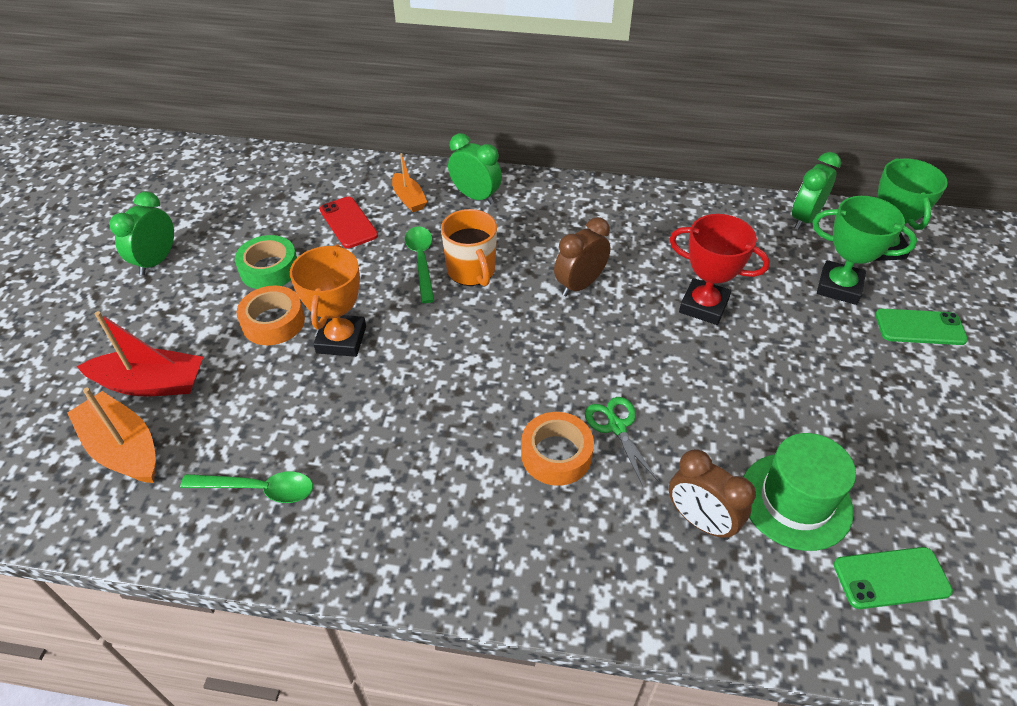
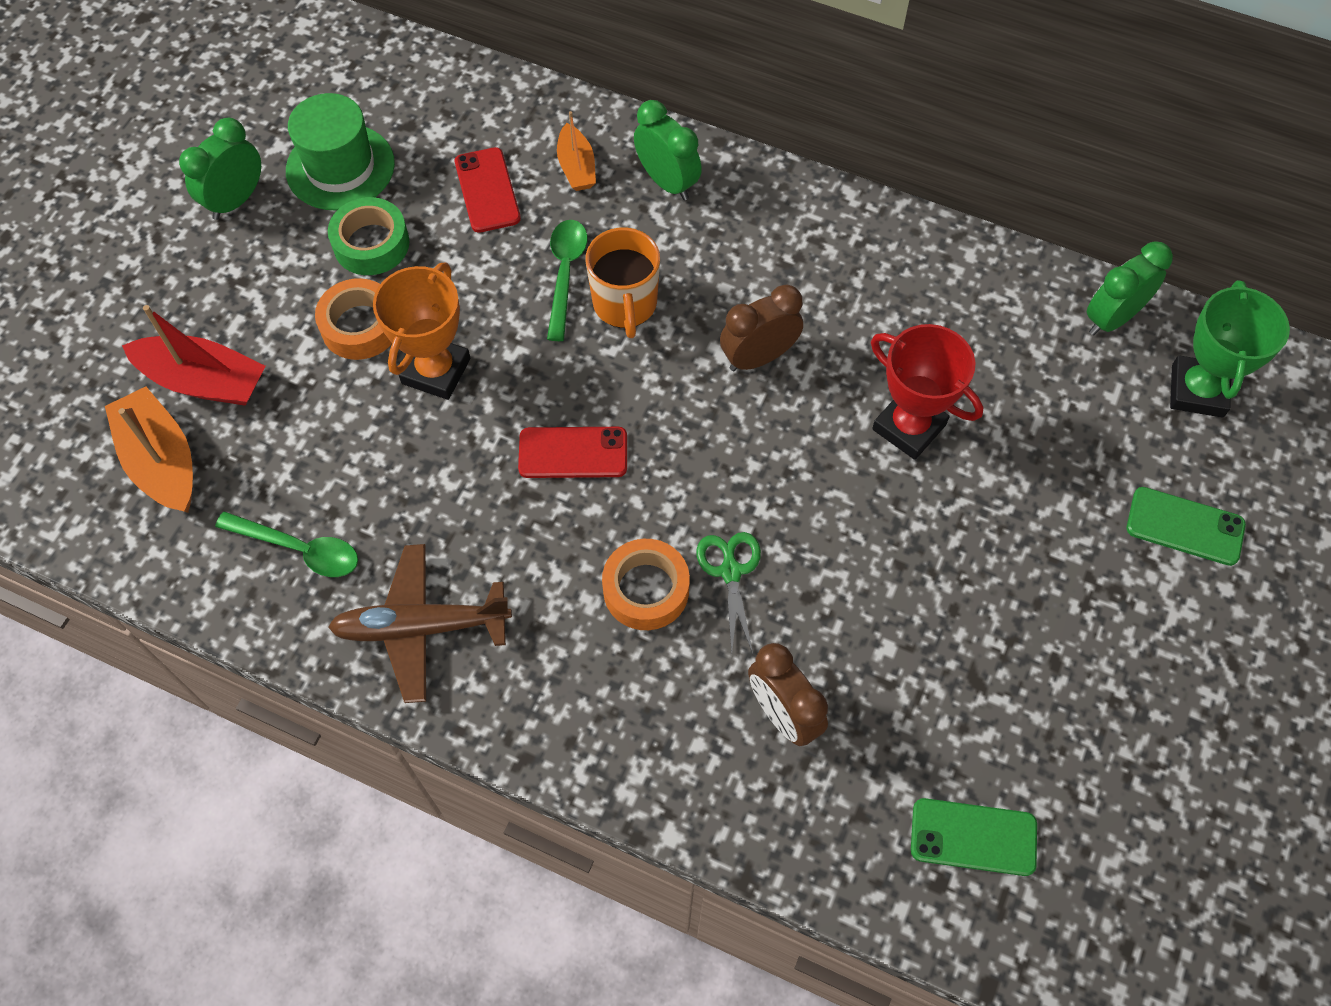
camera: 15 degrees right, 15 degrees up
green hat [744,433,856,551] -> green hat moved to [286,93,395,211]
green trophy [813,196,917,305] -> none
none -> brown plane [328,544,512,703]
none -> red phone [518,427,627,478]

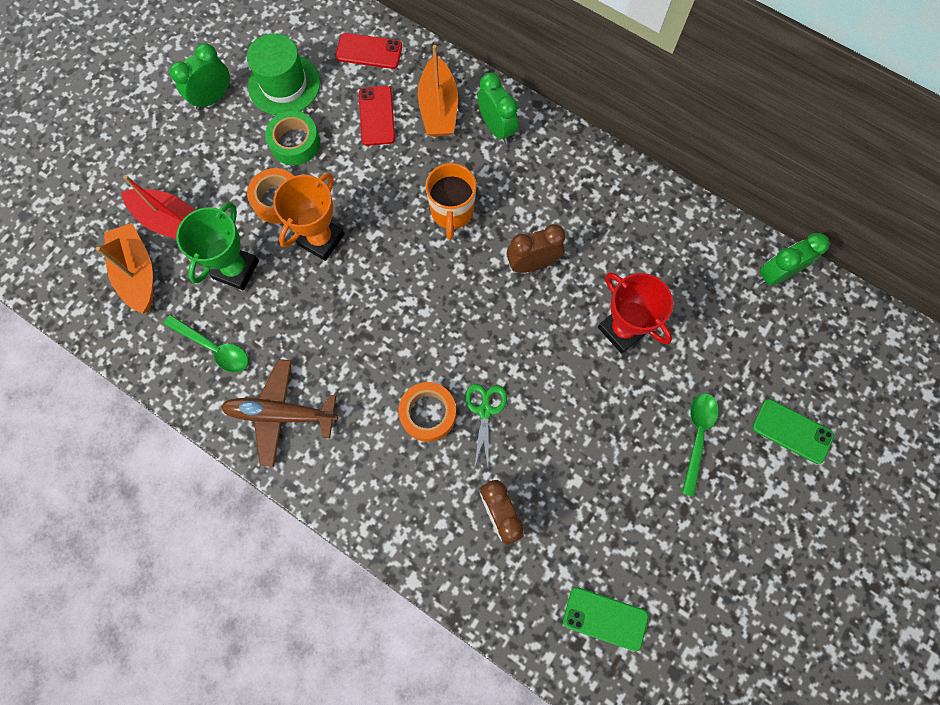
camera: 10 degrees right, 10 degrees up
red phone [518,427,627,478] -> red phone moved to [336,33,402,69]
green spoon [547,220,587,341] -> green spoon moved to [682,393,718,497]
orange boat [557,111,596,191] -> orange boat [418,45,458,137], size x1.64
green trophy [1170,280,1290,418] -> green trophy moved to [176,202,259,290]

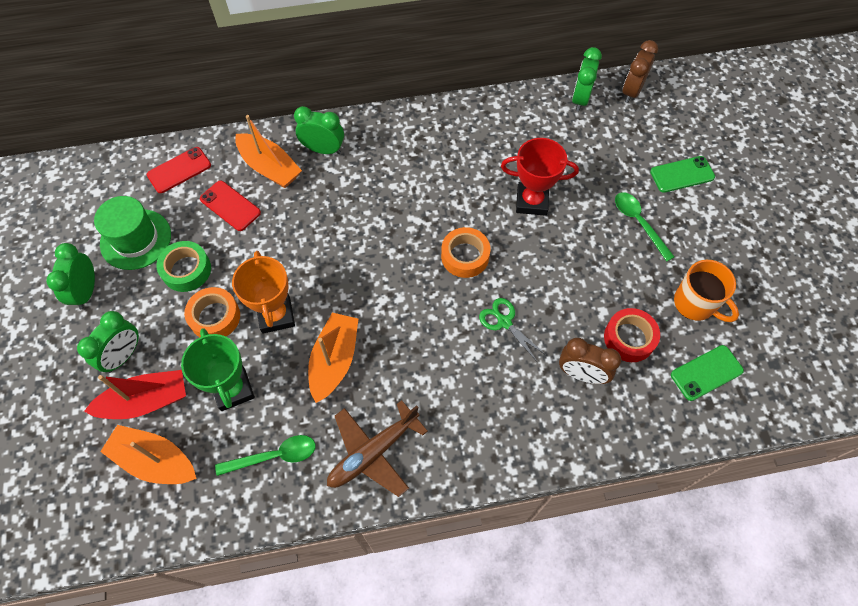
camera: 45 degrees left, 10 degrees down
orange tape [398,382,456,442] -> orange tape moved to [441,227,490,278]
orange mug [426,163,476,240] -> orange mug moved to [674,260,739,322]
brown clock [507,224,566,273] -> brown clock moved to [622,40,658,103]
none -> green clock [77,311,139,373]
none -> orange boat [308,313,358,403]
none -> red tape [604,308,660,362]

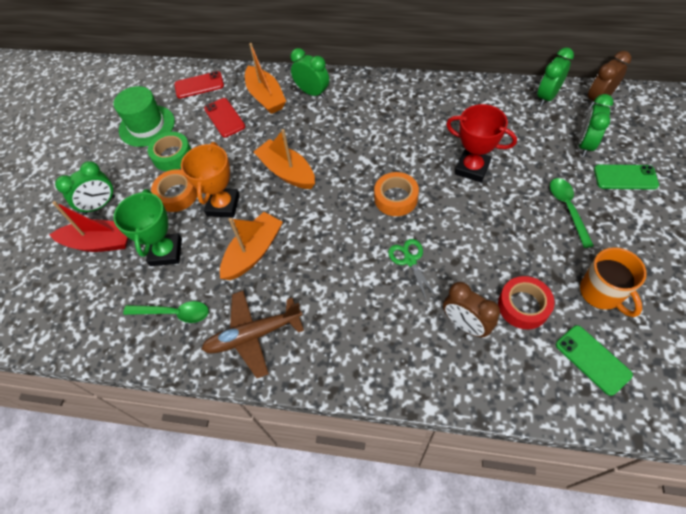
camera: 25 degrees right, 5 degrees down
green clock [46,243,95,309] -> green clock moved to [579,94,613,156]
orange boat [100,425,196,484] -> orange boat moved to [254,129,315,189]
green phone [671,345,744,401] -> green phone turned 60 degrees clockwise [556,325,633,396]

